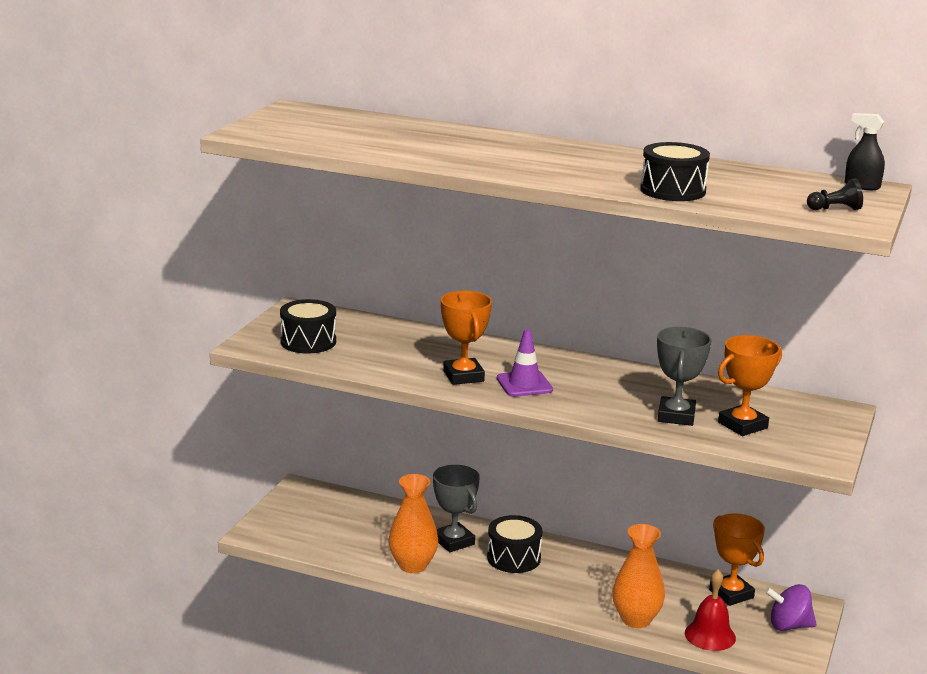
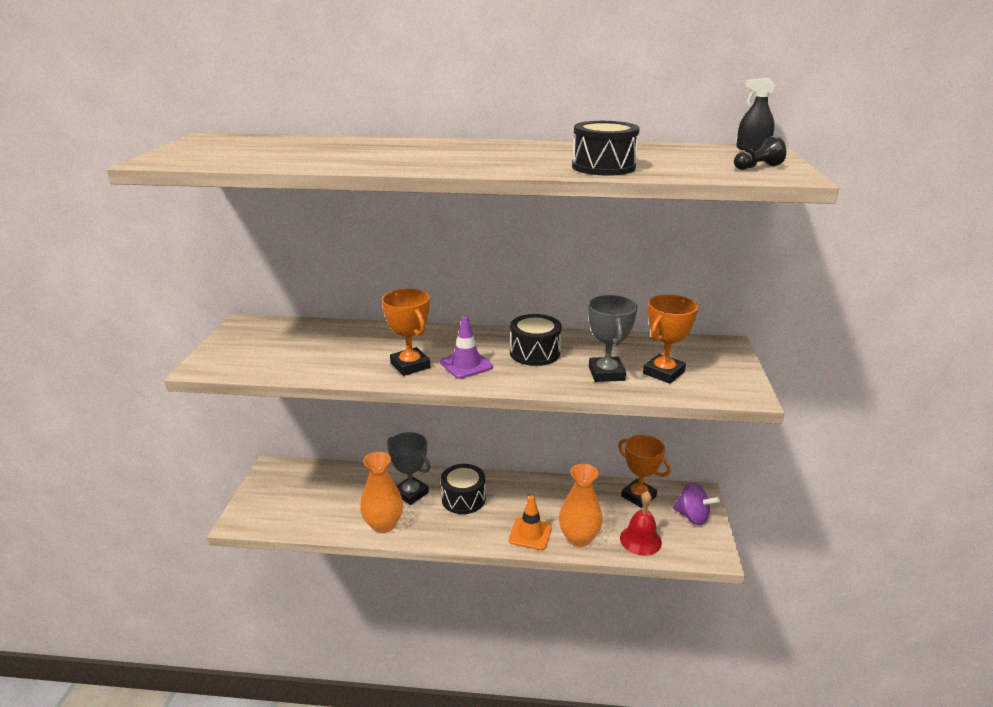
camera: 15 degrees left, 5 degrees up
black drum [280,299,336,354] -> black drum moved to [510,314,562,366]
purple spinning top [765,584,817,631] -> purple spinning top turned 135 degrees counterclockwise [673,483,720,525]
none -> orange traffic cone [509,496,552,550]

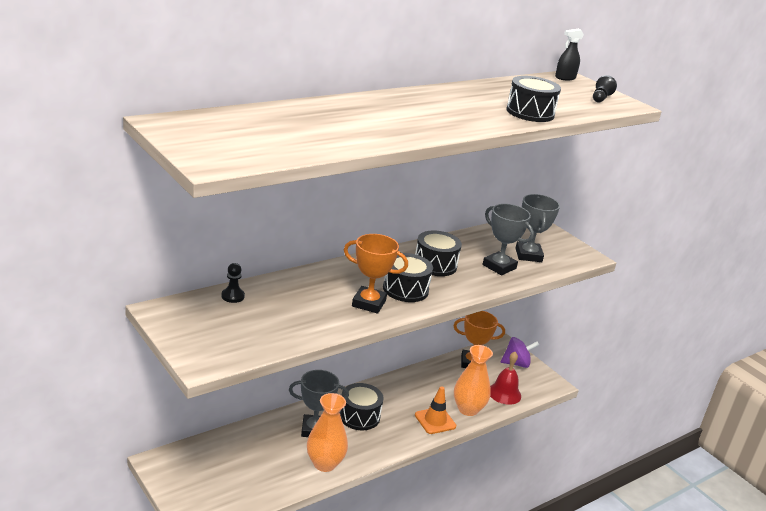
camera: 45 degrees left, 0 degrees up
purple traffic cone [440,316,493,379] -> black drum [383,253,433,302]
orange trophy [643,294,698,384] -> grey trophy [516,194,560,262]
none -> black pawn [221,263,245,303]

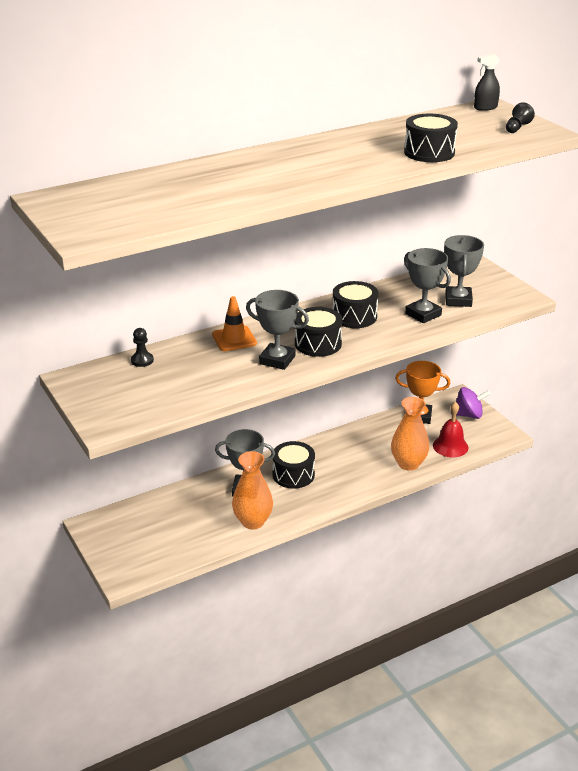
camera: 10 degrees right, 5 degrees up
orange trophy [344,234,408,314] -> grey trophy [246,290,309,370]
orange traffic cone [415,386,456,434] -> orange traffic cone moved to [212,296,257,351]

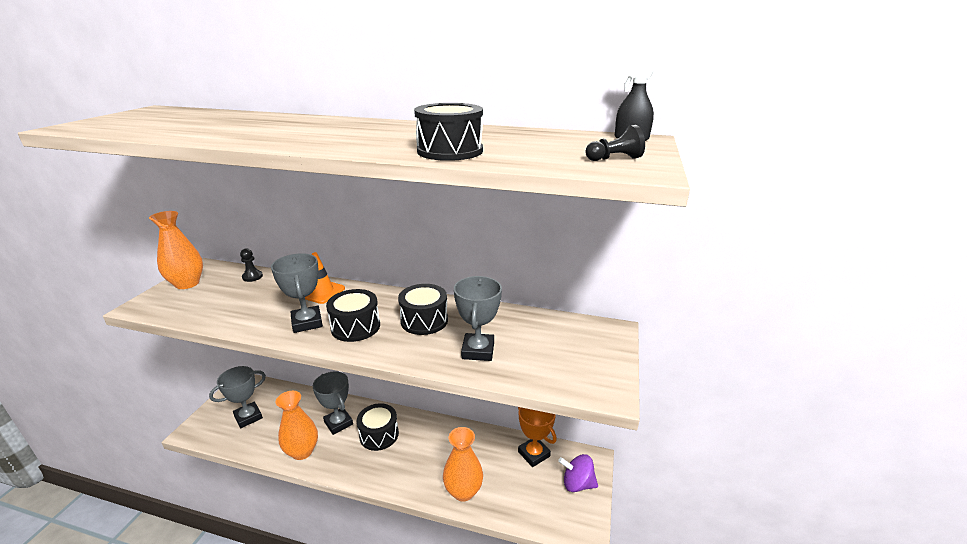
camera: 45 degrees right, 5 degrees down
red bell [433,402,469,457] -> none
grey trophy [444,235,484,307] -> grey trophy moved to [209,366,266,428]
purple spinning top [451,387,491,419] -> purple spinning top turned 150 degrees clockwise [558,454,598,492]
none -> orange vase [149,211,203,289]

